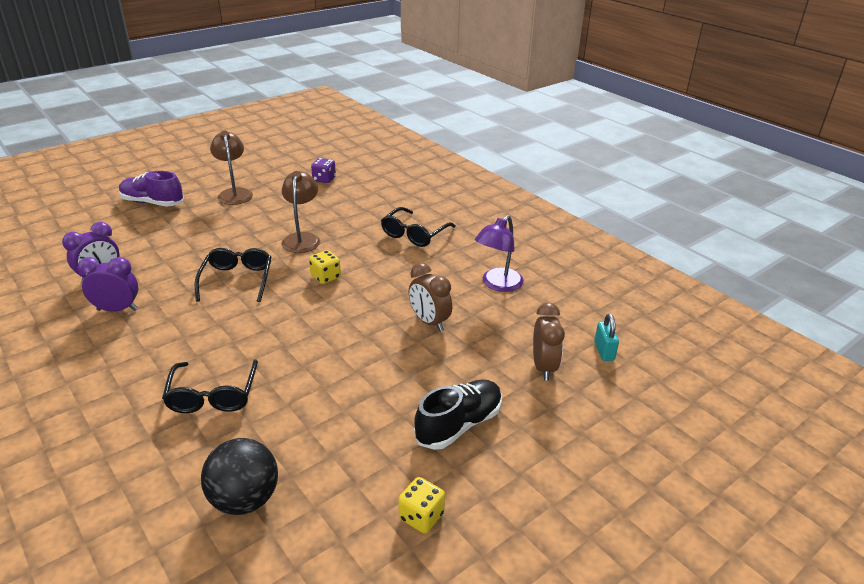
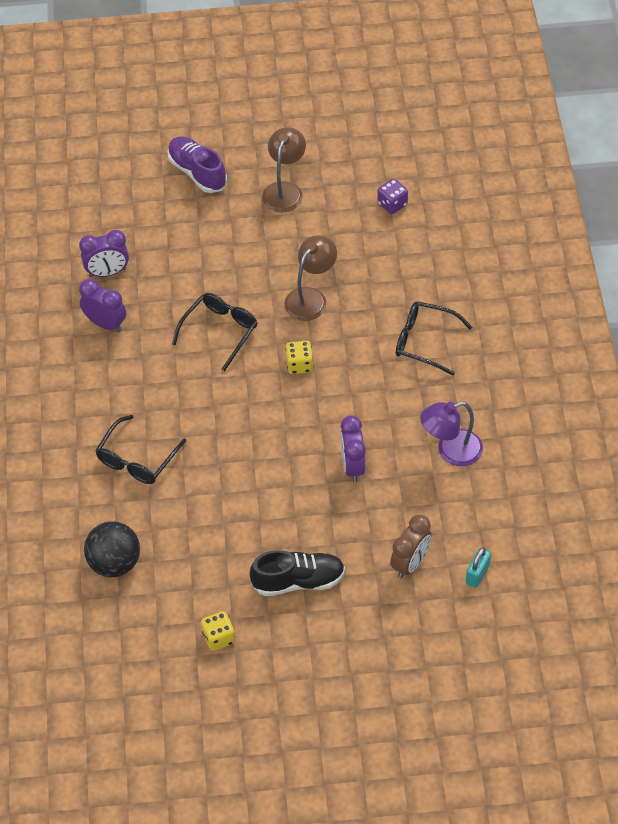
camera: 35 degrees right, 20 degrees up
black glasses [381,207,456,247] -> black glasses turned 45 degrees clockwise [396,301,472,376]
brown clock [409,263,452,331] -> purple clock [340,415,366,483]

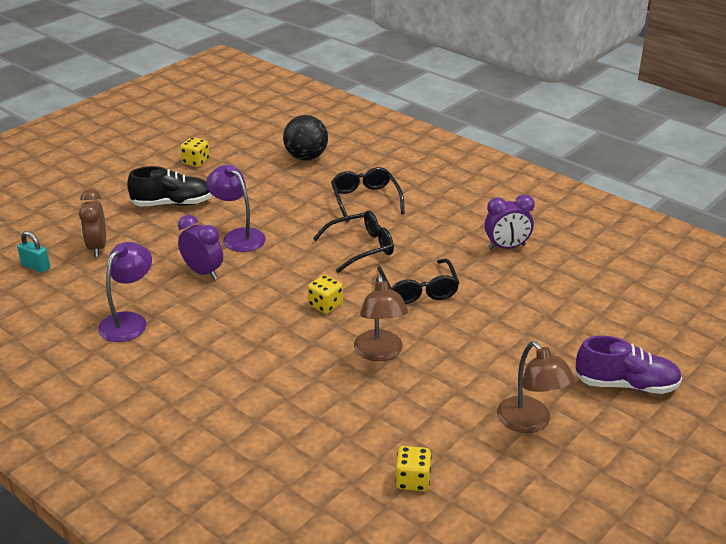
camera: 135 degrees right, 20 degrees down
purple clock [79,230,129,277] -> none
black shoe [250,550,345,596] -> black shoe turned 135 degrees counterclockwise [127,166,212,207]
purple dice [377,179,408,214] -> yellow dice [395,446,432,491]
black glasses [396,301,472,376] -> black glasses moved to [313,210,394,273]
turquoise padlock [466,547,491,588] -> turquoise padlock turned 45 degrees counterclockwise [17,231,50,273]
none -> purple lamp [206,165,266,252]

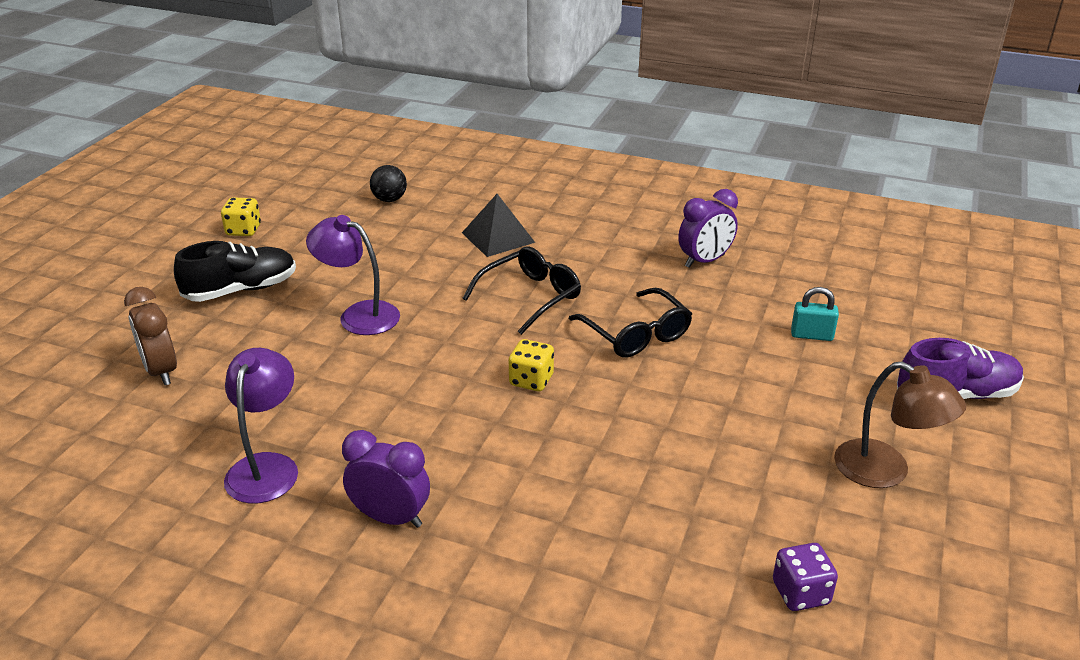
camera: 20 degrees left, 0 degrees up
turquoise padlock [17,231,50,273] -> turquoise padlock moved to [791,287,839,341]
purple clock [178,215,223,280] -> purple clock moved to [342,430,430,528]
black ball [283,115,328,160] -> black ball [370,165,407,202], size x0.62
black glasses [331,167,405,222] -> black pyramid [462,194,535,257]
brown lamp [354,275,408,361] -> none
yellow dice [395,446,432,491] -> purple dice [773,543,838,611]

